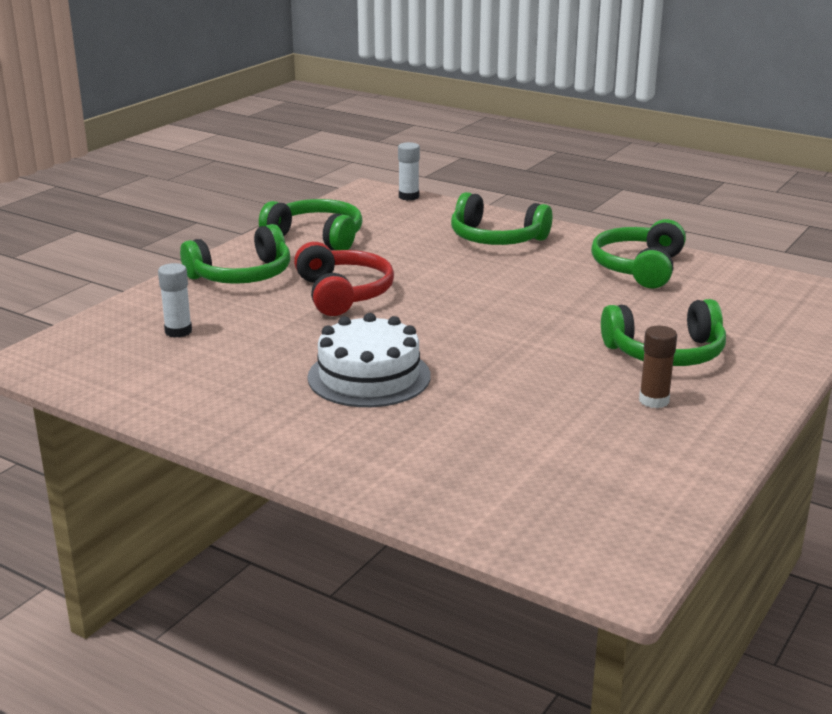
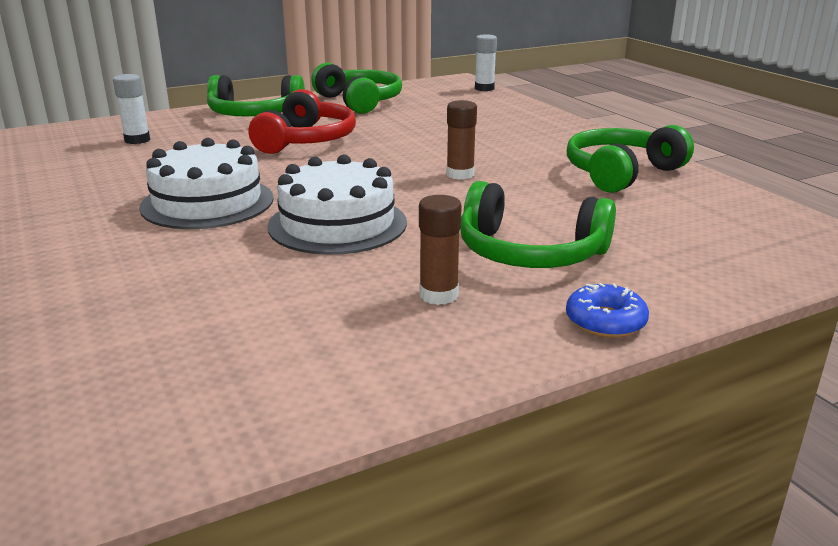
camera: 30 degrees right, 0 degrees up
green headphones [451,192,553,245] -> none
none -> white cake [267,155,407,255]
none -> brown glue stick [447,100,477,180]
none -> blue donut [566,283,649,338]

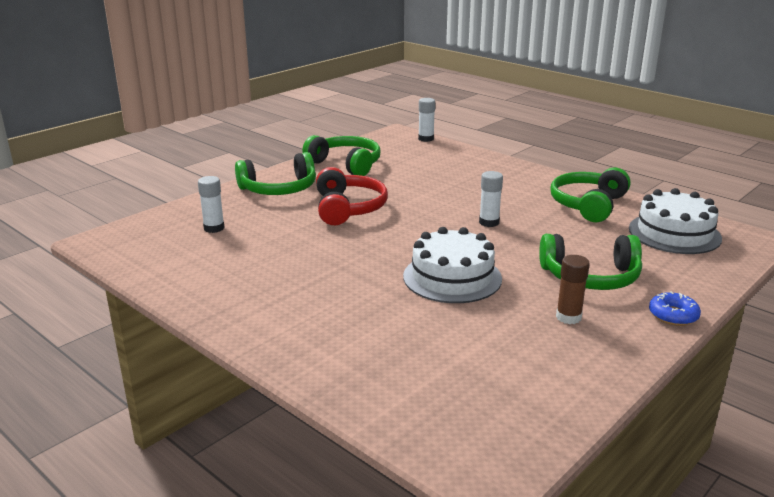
camera: 20 degrees left, 0 degrees up
white cake [139,138,274,229] -> white cake moved to [629,188,722,254]
brown glue stick [447,100,477,180] -> white glue stick [479,171,503,227]

